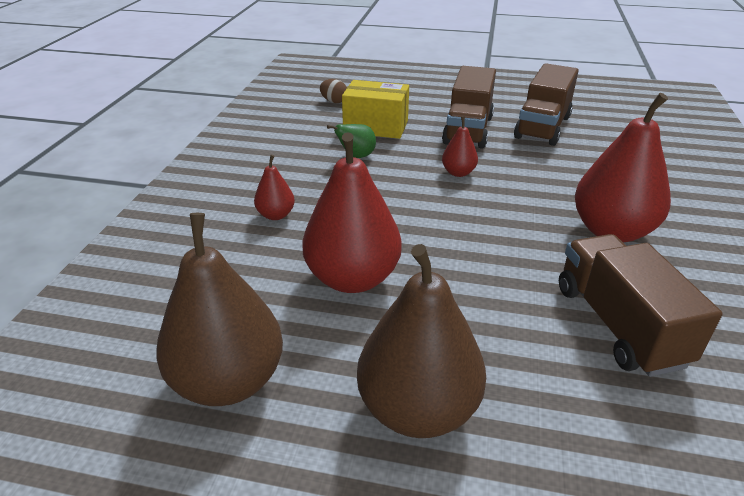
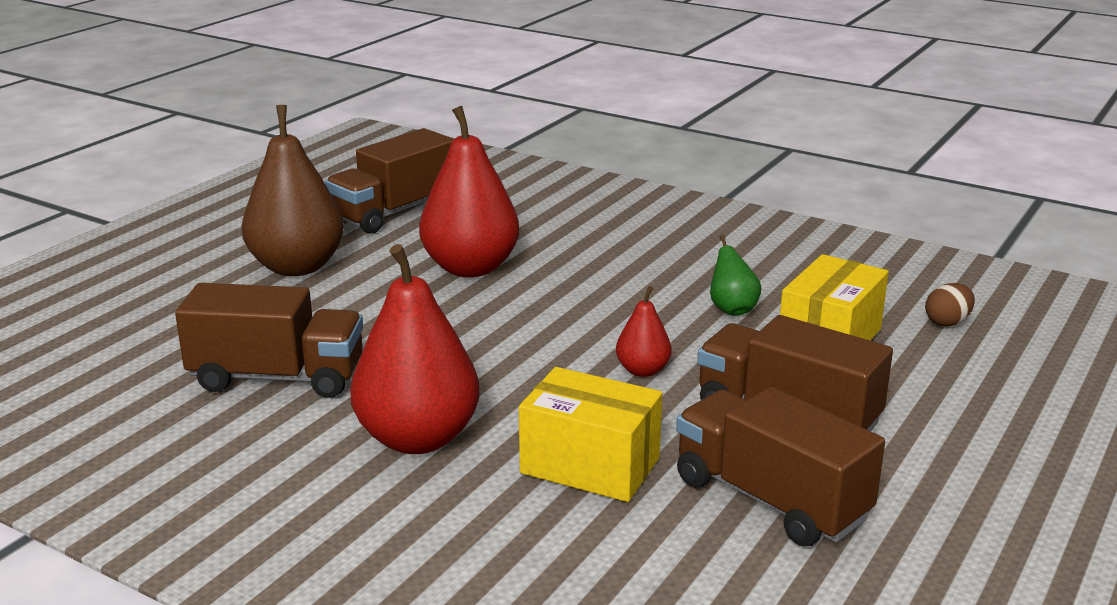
camera: 110 degrees right, 10 degrees down
brown pear [156,213,283,406] -> brown truck [325,128,454,234]
red pear [254,155,295,220] -> none
none -> yellow box [519,367,662,502]

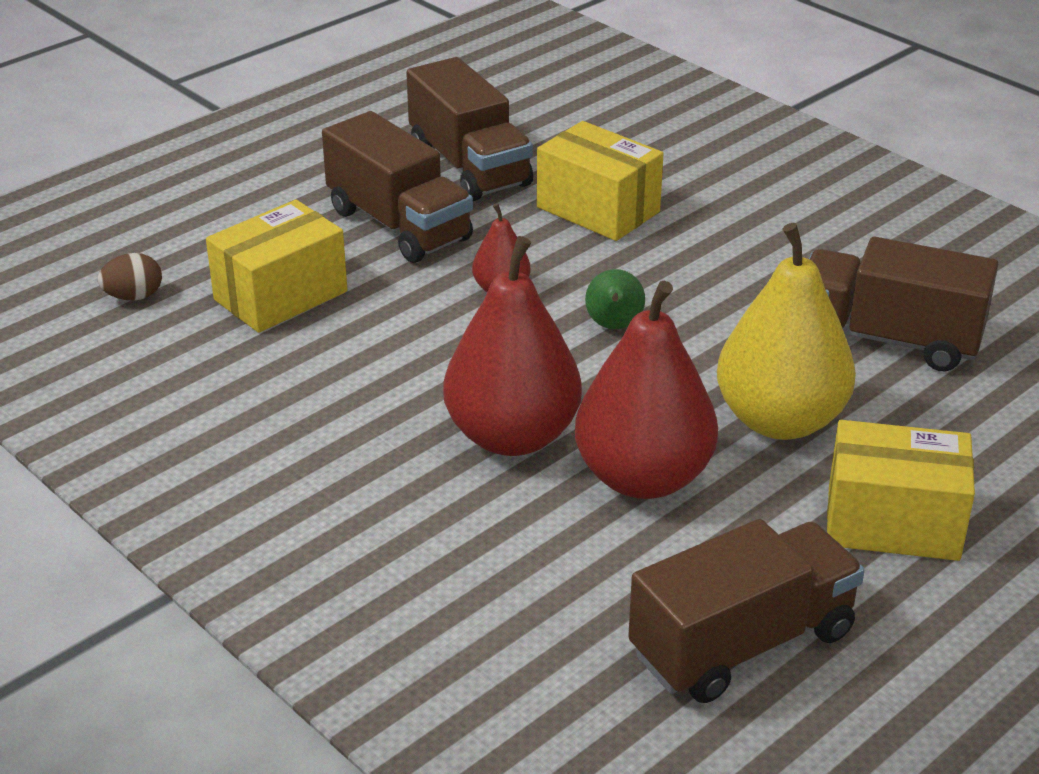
camera: 165 degrees left, 10 degrees up
brown pear [242,105,344,276] -> yellow box [827,420,975,561]
red pear [350,244,480,454] -> red pear moved to [443,236,582,456]
green pear [710,235,761,316] -> green pear moved to [585,269,645,329]
none -> yellow pear [717,223,856,440]

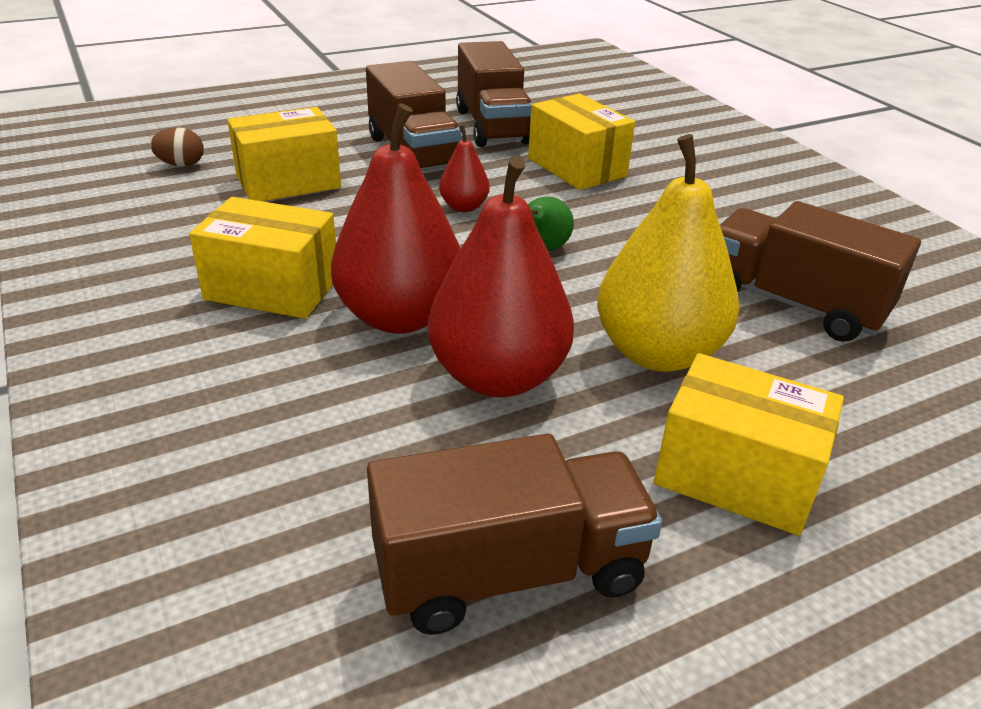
camera: 15 degrees right, 0 degrees up
none -> yellow box [189,197,336,319]

